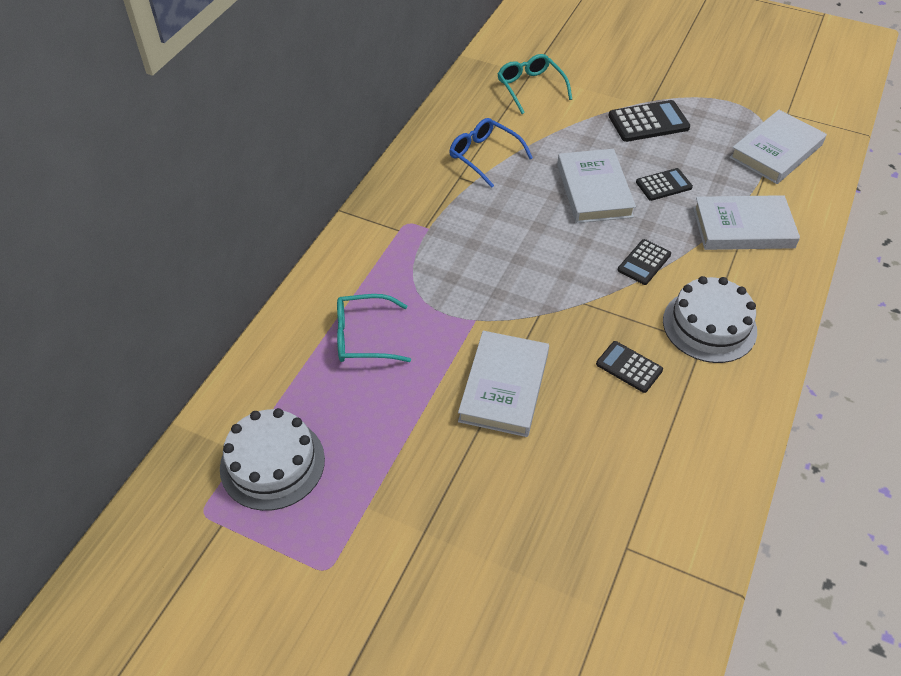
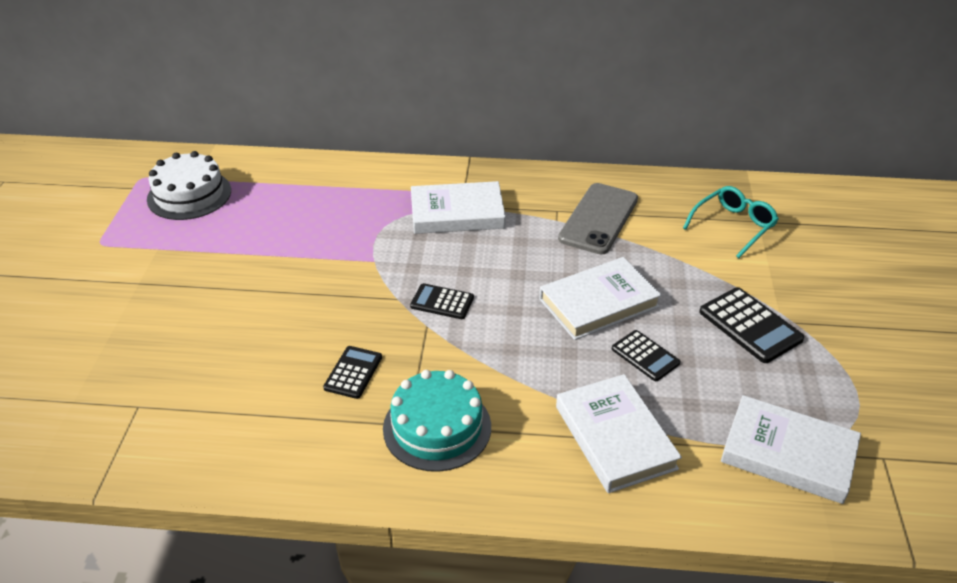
camera: 70 degrees right, 10 degrees down
turquoise glasses [337,294,411,362] -> none
blue glasses [449,118,533,188] -> grey phone [558,183,638,254]
white book [458,331,549,437] -> white book moved to [411,181,506,234]
black calculator [618,239,671,285] -> black calculator moved to [410,283,474,319]
white cake [663,276,757,363] -> turquoise cake [383,370,491,472]

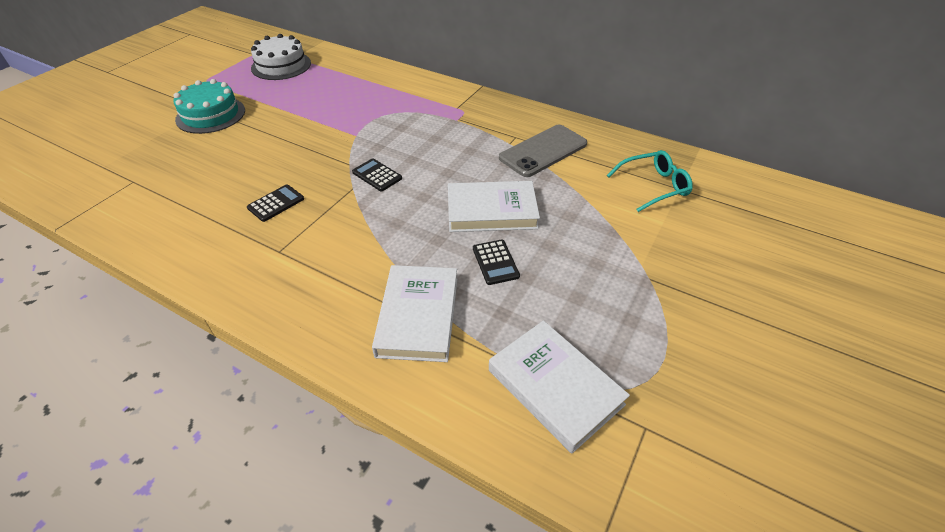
camera: 25 degrees right, 5 degrees up
turquoise cake [383,370,491,472] -> turquoise cake moved to [174,79,245,134]
white book [411,181,506,234] -> none
black calculator [699,287,804,363] -> none

